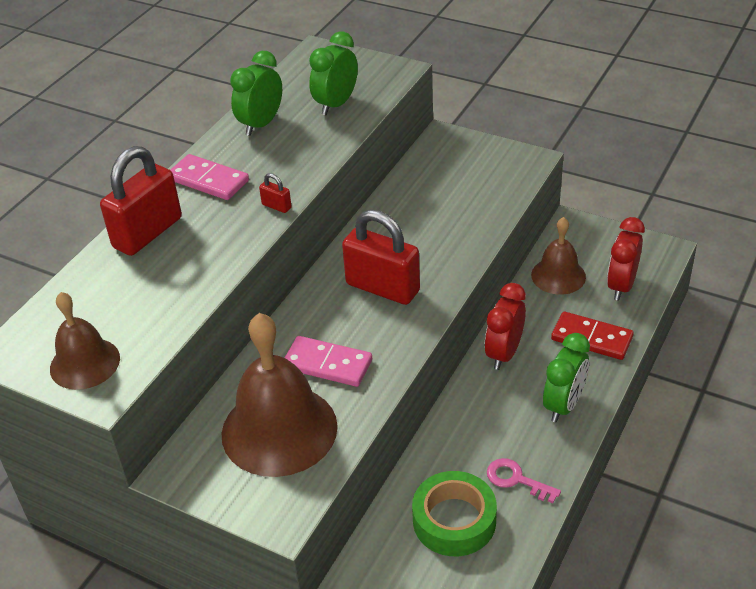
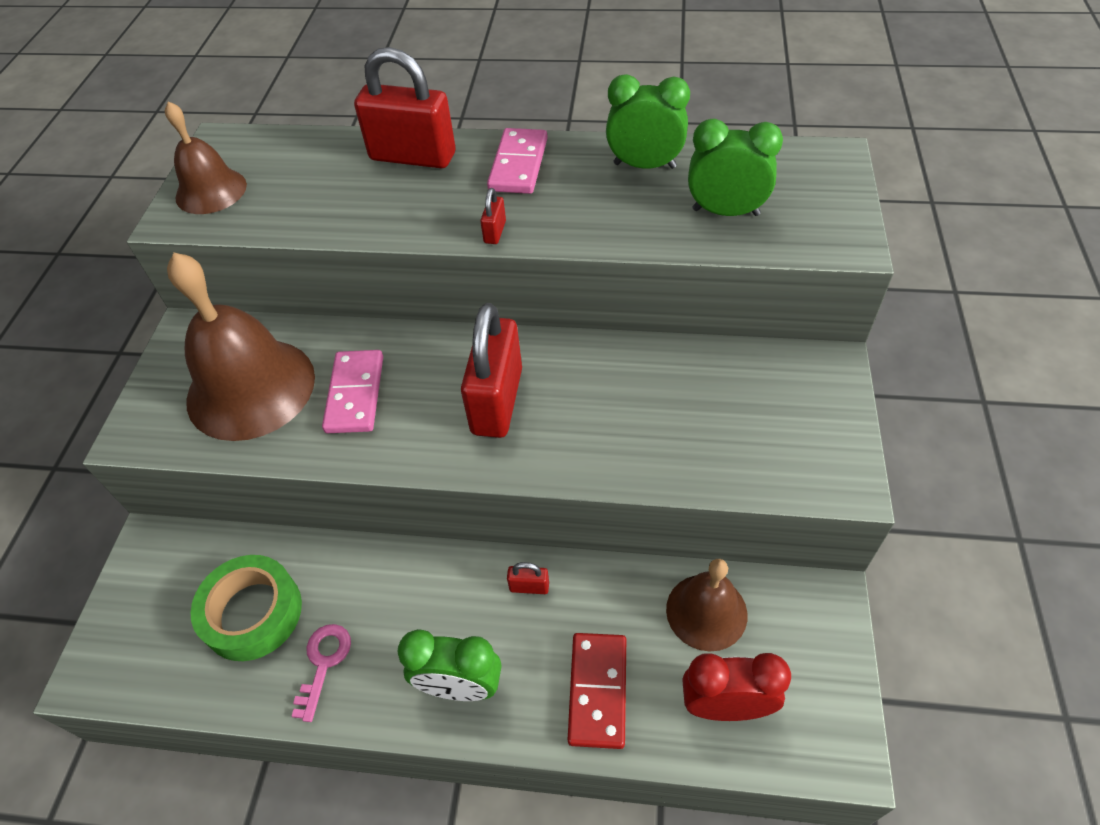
camera: 70 degrees right, 10 degrees up
red clock [485,283,526,370] -> red padlock [507,562,549,594]

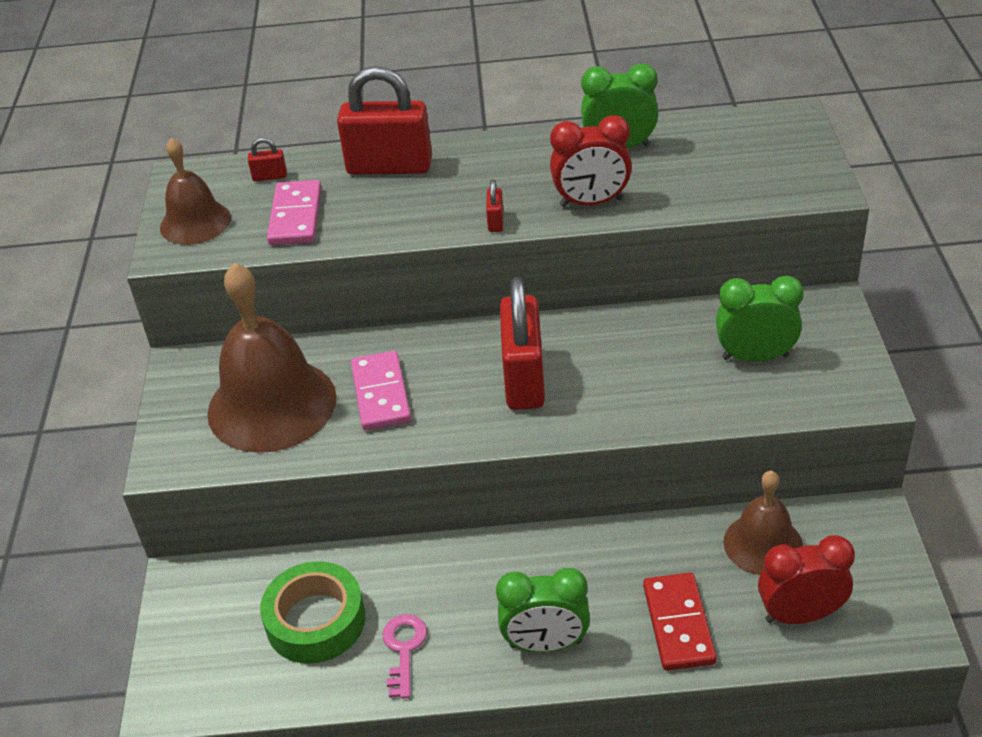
camera: 10 degrees left, 10 degrees down
pink domino [487,128,548,194] -> pink domino moved to [267,180,322,245]
red padlock [507,562,549,594] -> red padlock moved to [248,138,287,181]
green clock [688,119,783,216] -> green clock moved to [716,276,804,362]
none -> red clock [550,115,632,207]

